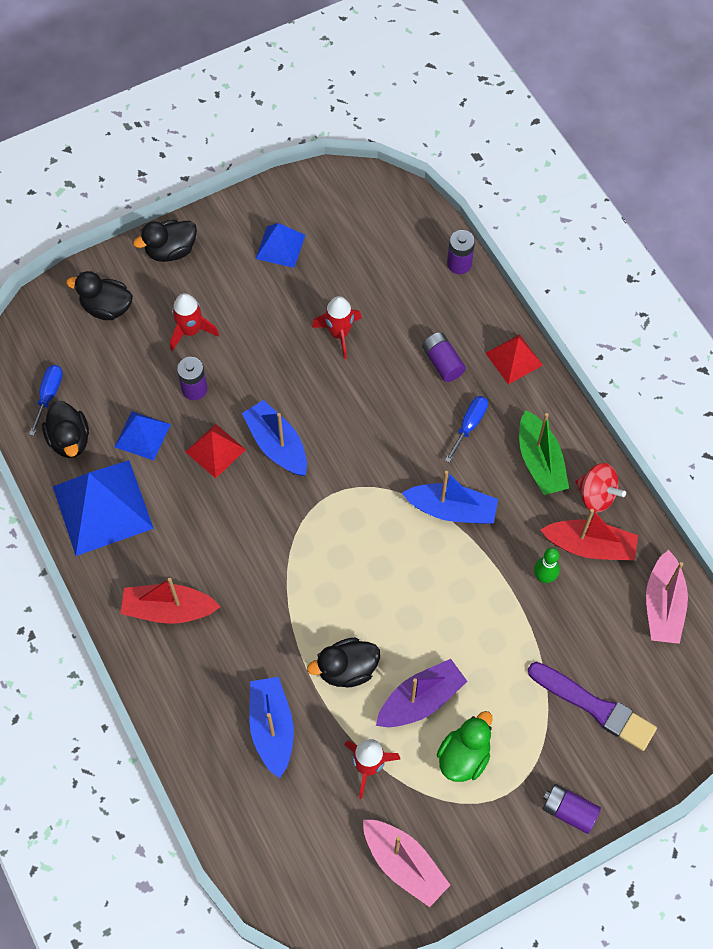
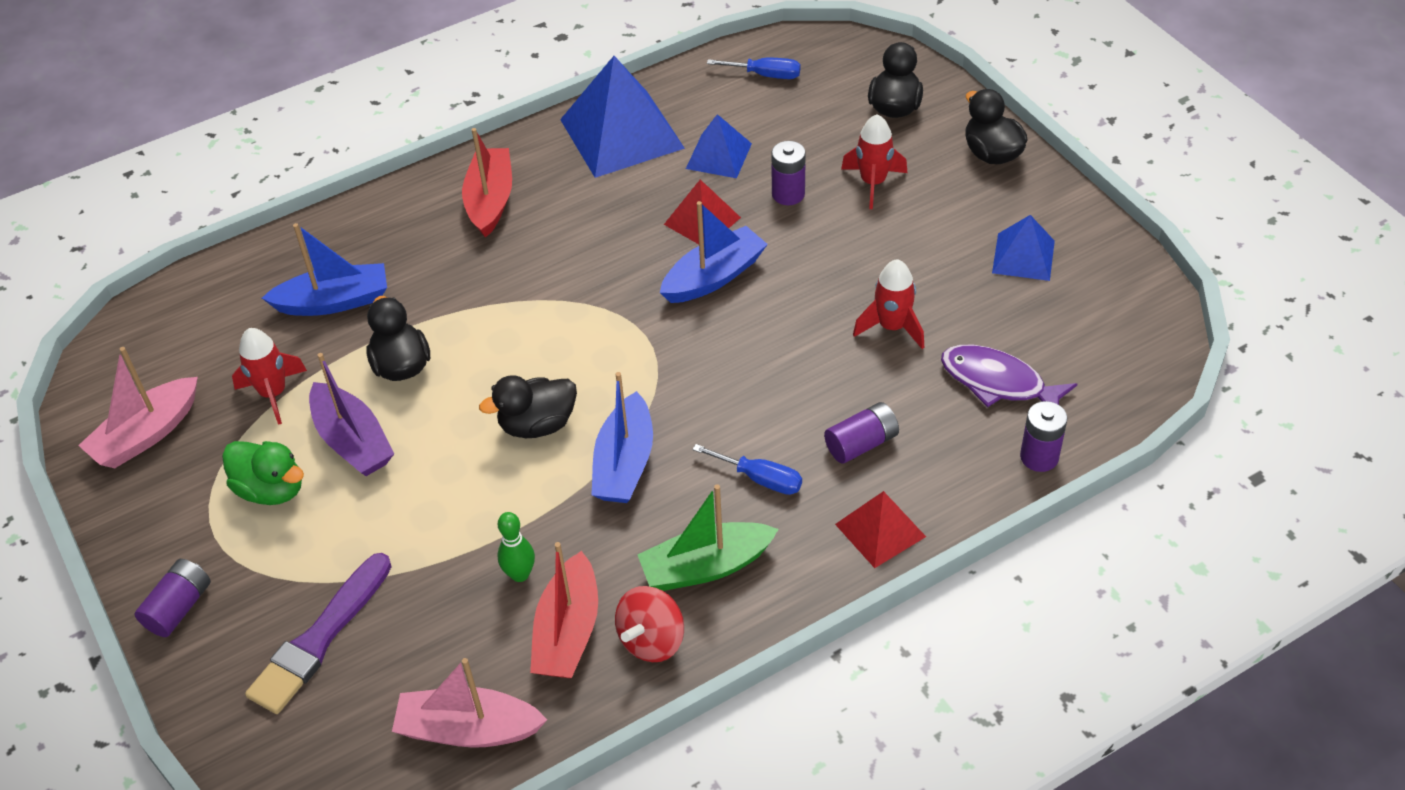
camera: 90 degrees right, 15 degrees down
black duck [42,401,89,458] -> black duck moved to [479,375,577,438]
none -> purple fish [941,345,1077,407]

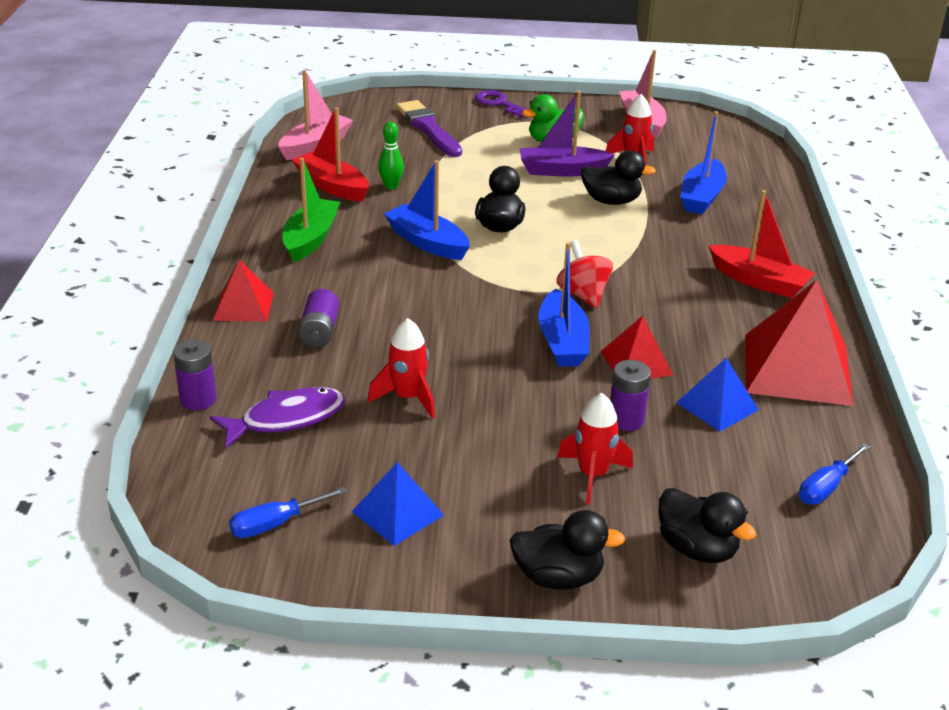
camera: 120 degrees right, 15 degrees down
purple battery [134,559,211,637] -> purple key [475,90,526,118]
blue pyramid [560,56,685,178] -> red pyramid [745,280,853,406]
red spinning top [615,586,684,662] -> red spinning top moved to [556,240,613,308]
blue screwdriver [692,444,802,495] -> blue screwdriver moved to [229,487,347,538]

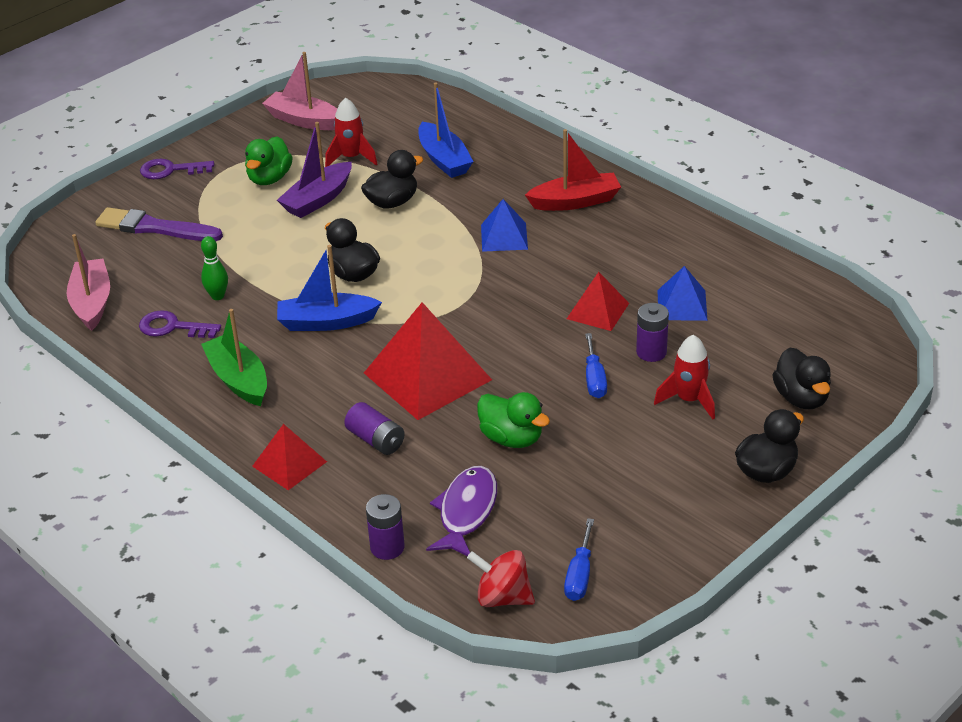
camera: 45 degrees left, 5 degrees up
red boat [292,107,369,202] -> purple key [139,310,221,338]
blue pyramid [352,462,444,546] -> blue pyramid moved to [481,199,528,252]
red rocket [368,318,435,418] -> green duck [477,392,550,448]
blue boat [539,242,590,367] -> none
red spinning top [556,240,613,308] -> red spinning top moved to [467,550,535,607]
black duck [659,488,756,563] -> black duck turned 75 degrees clockwise [772,347,831,410]
red pyramid [745,280,853,406] -> red pyramid moved to [364,302,492,420]
blue screwdriver [799,443,870,505] -> blue screwdriver moved to [585,333,607,398]

